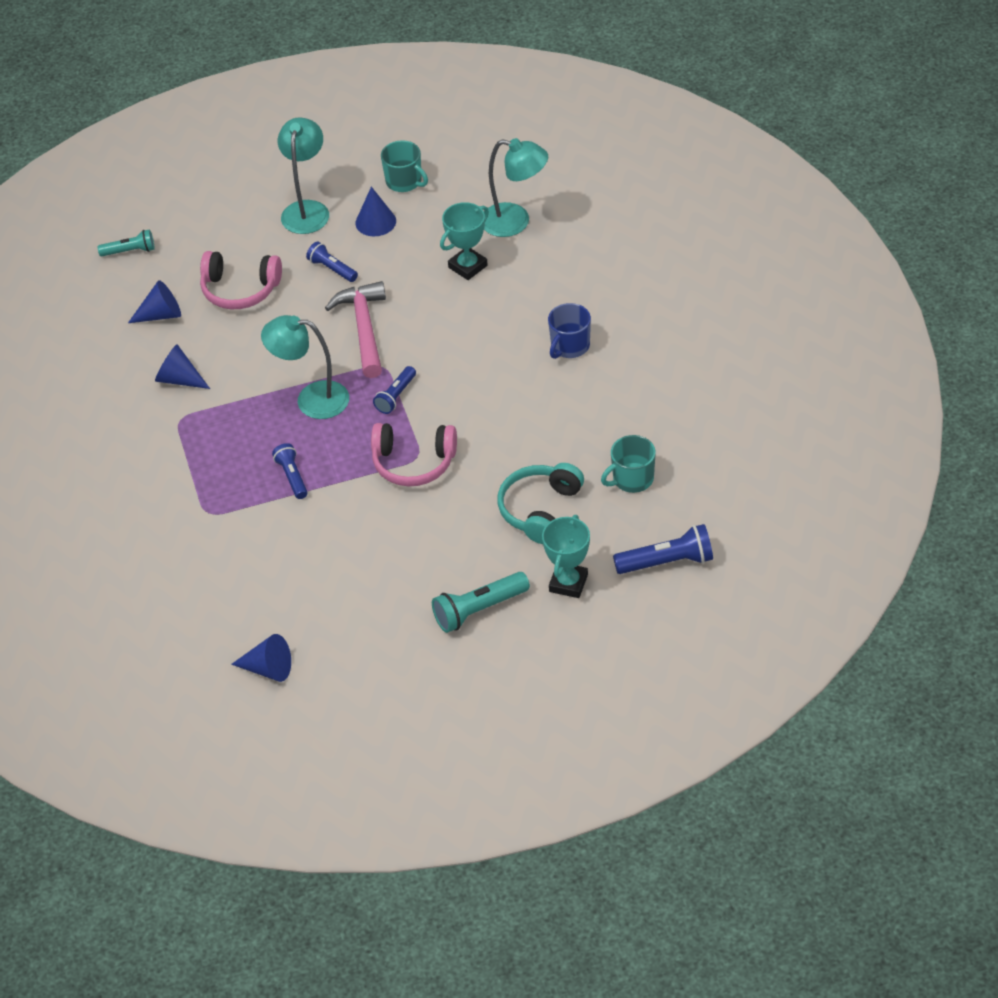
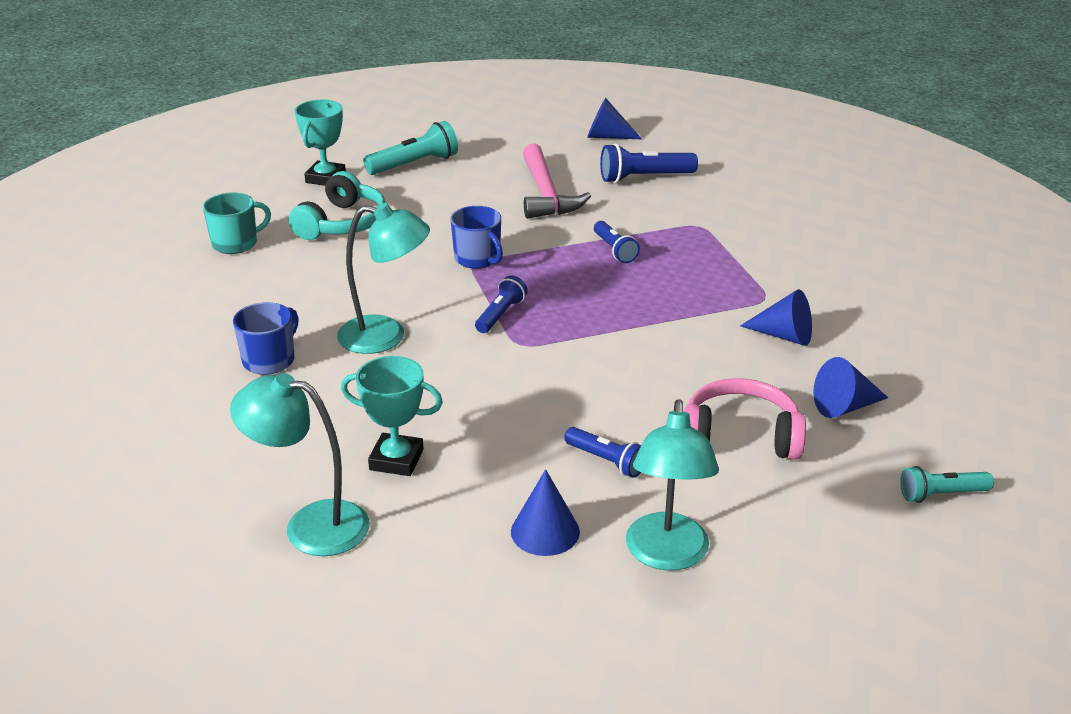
camera: 175 degrees right, 15 degrees down
turquoise lamp [261,315,349,419] -> turquoise lamp moved to [337,203,430,354]
pink hammer [325,281,386,378] -> pink hammer moved to [523,144,591,219]
pink headphones [371,423,457,487] -> blue mug [450,206,503,269]
turquoise mug [381,140,428,192] -> none
turquoise trophy [440,202,489,280] -> turquoise trophy turned 60 degrees clockwise [341,356,443,476]
blue flashlight [613,524,713,574] -> blue flashlight moved to [600,144,698,183]

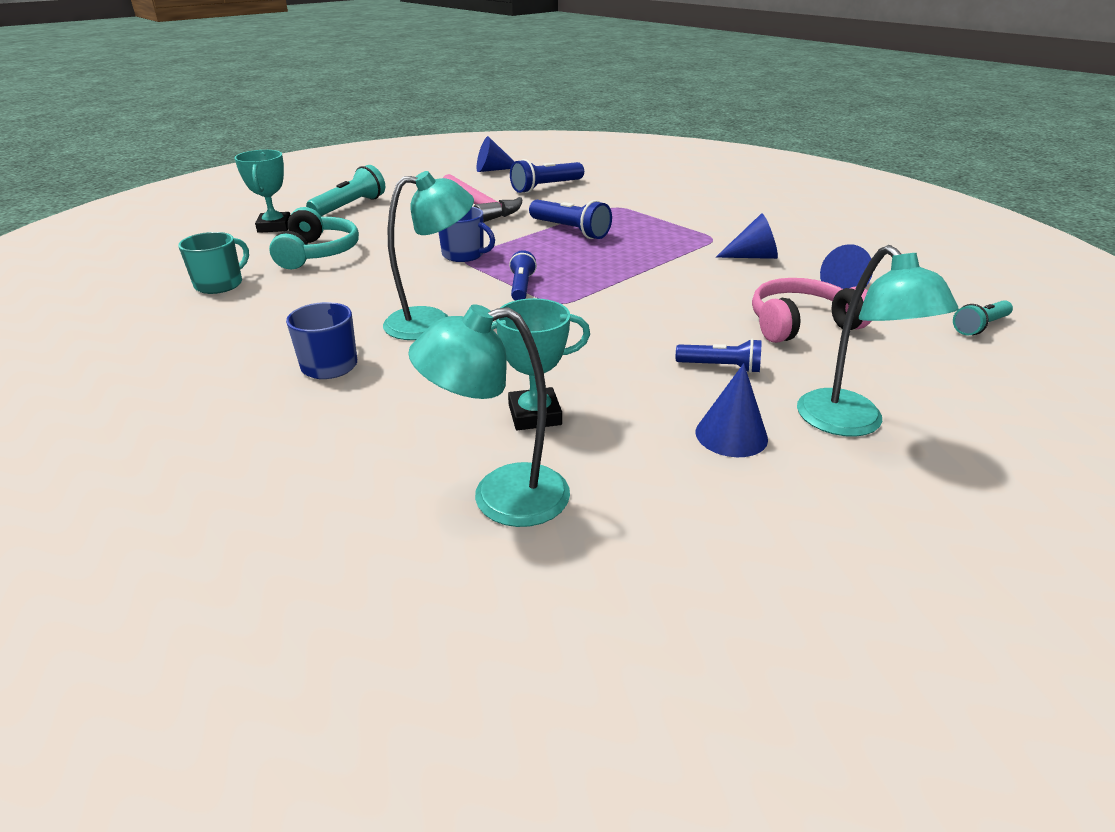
camera: 25 degrees left, 0 degrees up
blue flashlight [594,221,640,263] -> blue flashlight [529,200,612,239], size x1.55

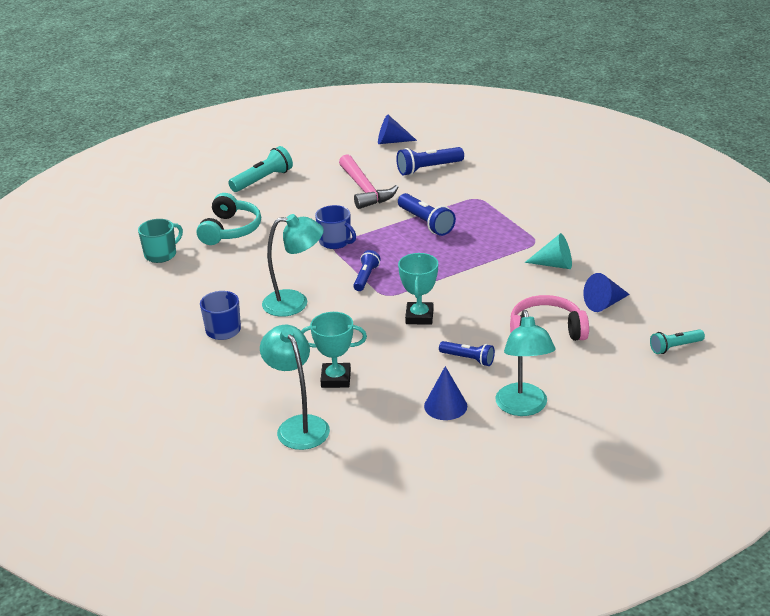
camera: 15 degrees right, 0 degrees up
turquoise trophy [234,150,290,233] -> turquoise trophy moved to [398,253,438,325]
turquoise lamp [408,304,570,527] -> turquoise lamp turned 60 degrees clockwise [260,325,330,450]
blue cone [716,213,778,259] -> turquoise cone [525,233,572,269]

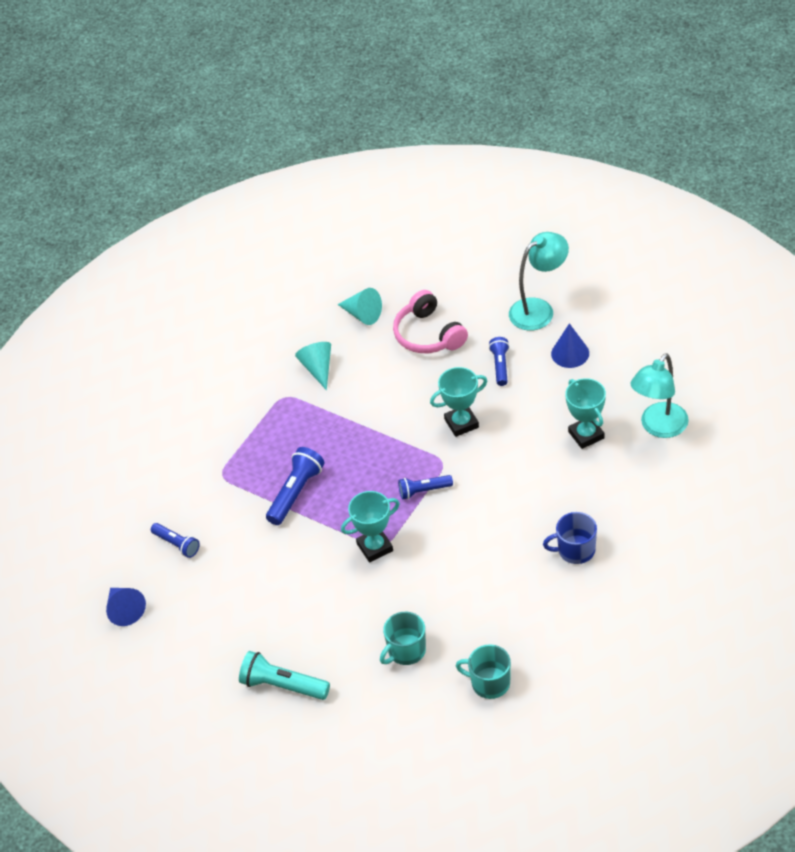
camera: 115 degrees left, 15 degrees up
turquoise headphones [197,193,261,245] -> turquoise mug [380,612,426,665]
turquoise lamp [262,214,324,317] -> none
blue mug [315,205,356,249] -> turquoise trophy [341,491,400,562]
pink hammer [339,154,398,209] -> none
blue flashlight [396,147,464,176] -> blue flashlight [151,523,200,558], size x0.64
blue cone [583,273,630,312] -> turquoise cone [337,288,382,325]
turquoise flashlight [650,329,705,354] -> none

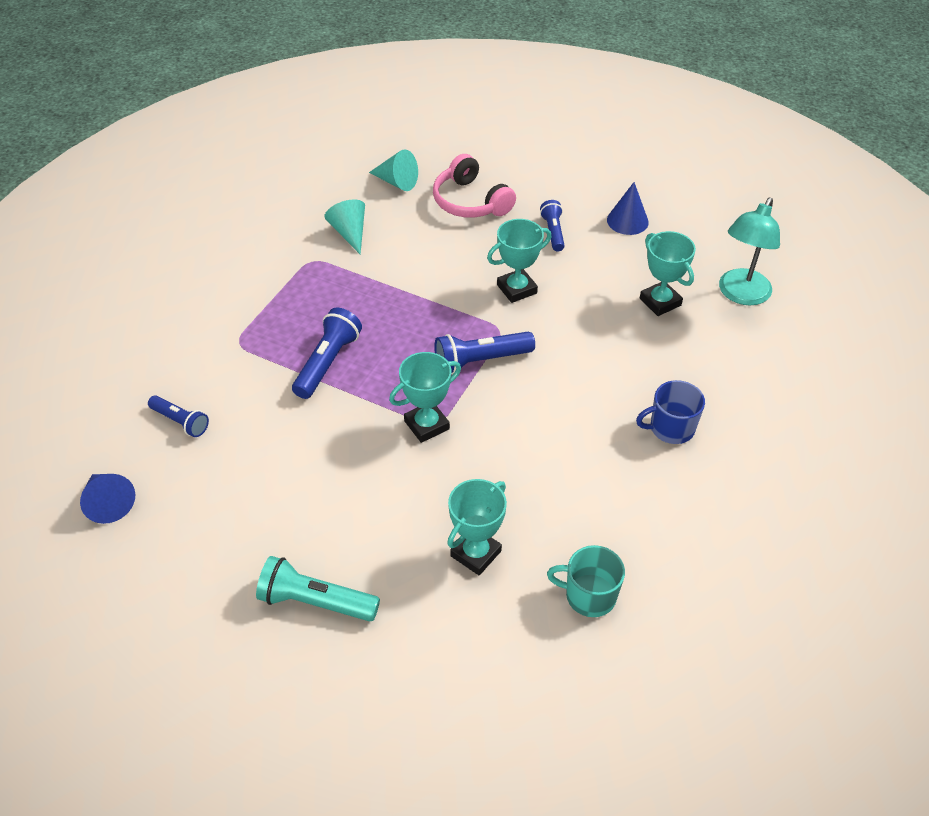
camera: 10 degrees left, 0 degrees up
turquoise mug [380,612,426,665] -> turquoise trophy [447,479,507,575]
blue flashlight [398,475,453,500] -> blue flashlight [434,332,535,374], size x1.55
turquoise lamp [509,232,569,331] -> none

